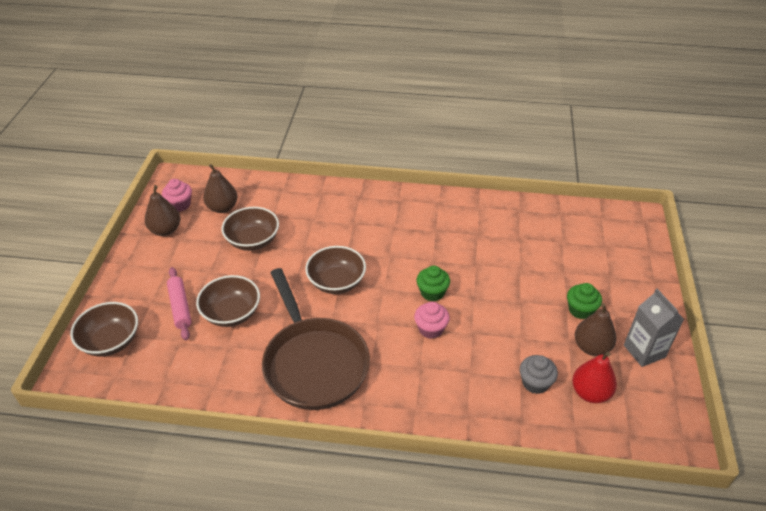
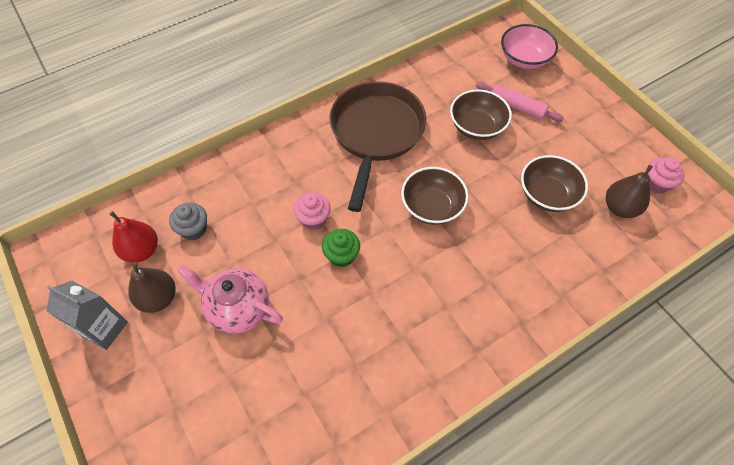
camera: 140 degrees right, 15 degrees up
brown bowl [70,302,138,356] -> pink bowl [501,24,558,69]
brown pear [145,185,180,236] -> none
brown pan [262,268,370,410] -> brown pan turned 75 degrees clockwise [330,81,426,212]
green cupcake [567,283,602,320] -> none
none -> pink teapot [177,265,283,334]

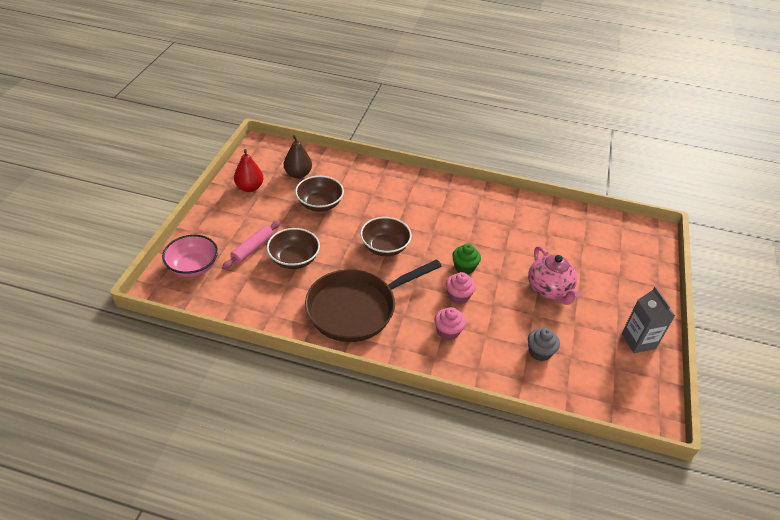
camera: 135 degrees left, 15 degrees down
red pear [109,211,158,263] -> red pear moved to [234,149,263,192]
brown pear [128,262,176,313] -> none
pink rolling pin [476,82,564,122] -> pink rolling pin turned 45 degrees clockwise [222,221,280,269]
pink cupcake [647,157,685,194] -> pink cupcake moved to [434,307,466,340]

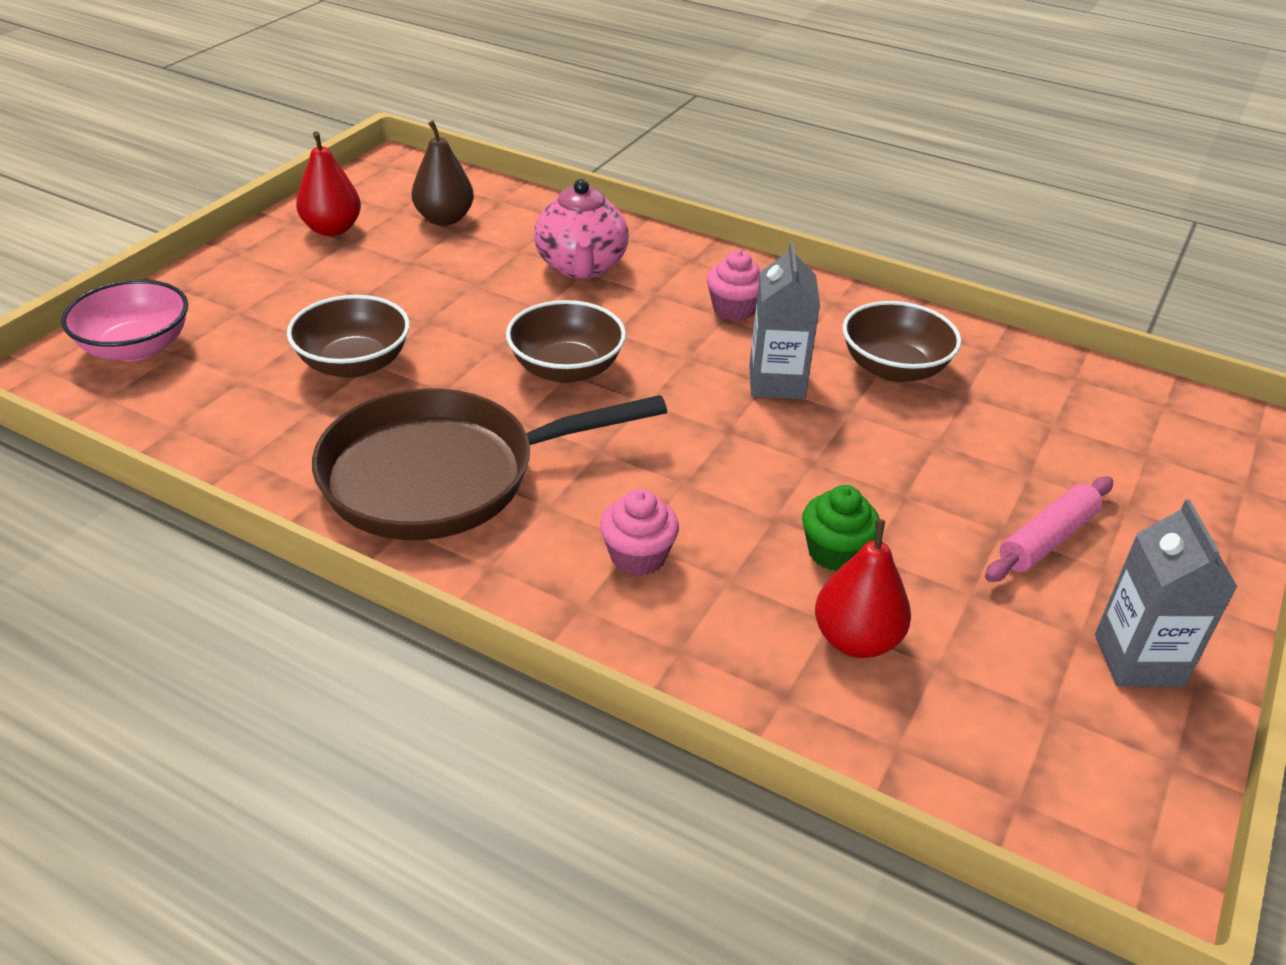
camera: 15 degrees right, 5 degrees down
pink rolling pin [222,221,280,269] -> pink rolling pin moved to [985,476,1113,582]
brown bowl [295,176,344,212] -> brown bowl moved to [843,301,961,382]
pink cupcake [446,272,476,304] -> pink cupcake moved to [707,250,761,321]
green cupcake [452,244,481,274] -> green cupcake moved to [802,485,880,571]
pink teapot [528,246,580,305] -> pink teapot moved to [534,179,629,279]
grey cupcake [528,328,560,361] -> red pear [815,519,911,658]
none -> grey carton [749,242,820,399]

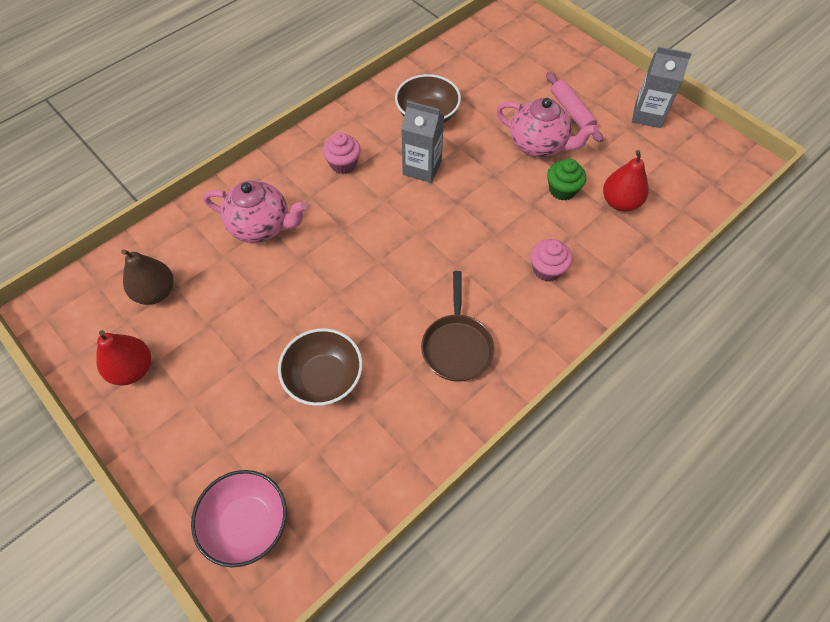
camera: 70 degrees left, 20 degrees up
brown pan [312,388,667,540] -> brown pan [421,271,495,382], size x0.57
brown bowl [506,300,626,383] -> none
none -> pink teapot [496,98,598,157]

